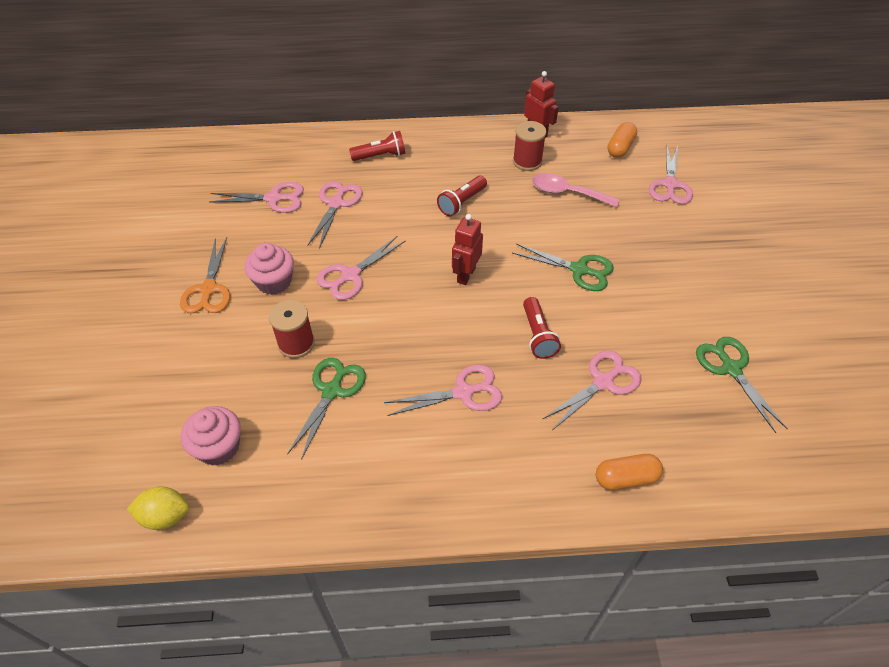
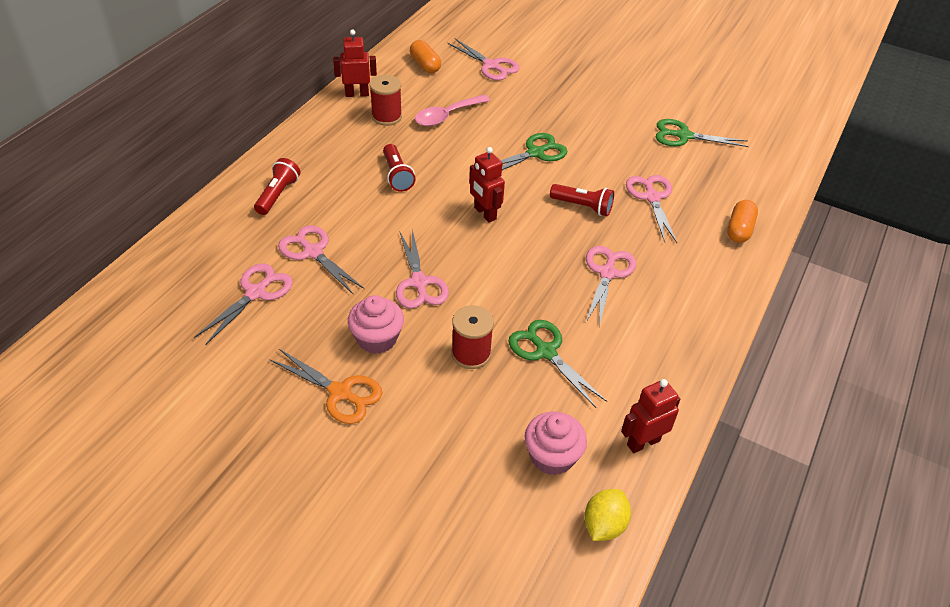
camera: 60 degrees left, 5 degrees down
none -> red robot [621,379,680,453]

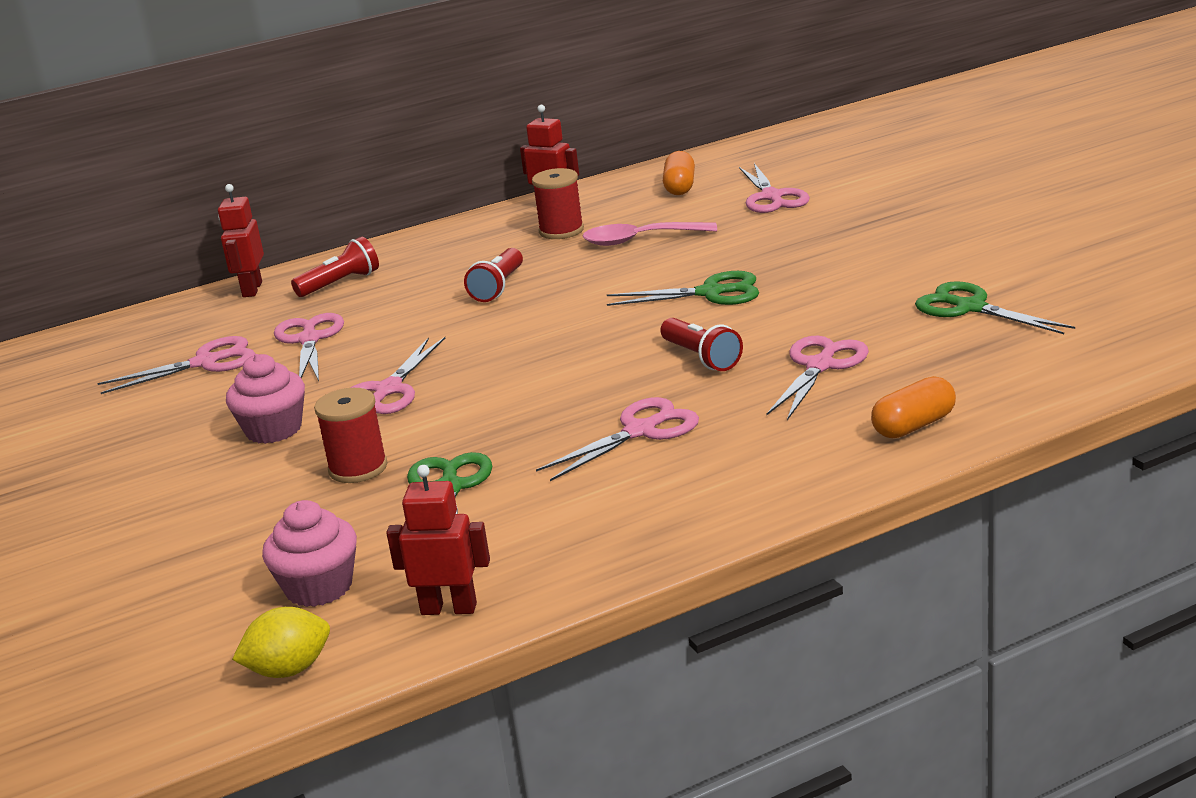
camera: 40 degrees right, 20 degrees down
orange scissors [269,349,382,424] -> none
red robot [469,147,505,222] -> red robot moved to [218,184,264,297]

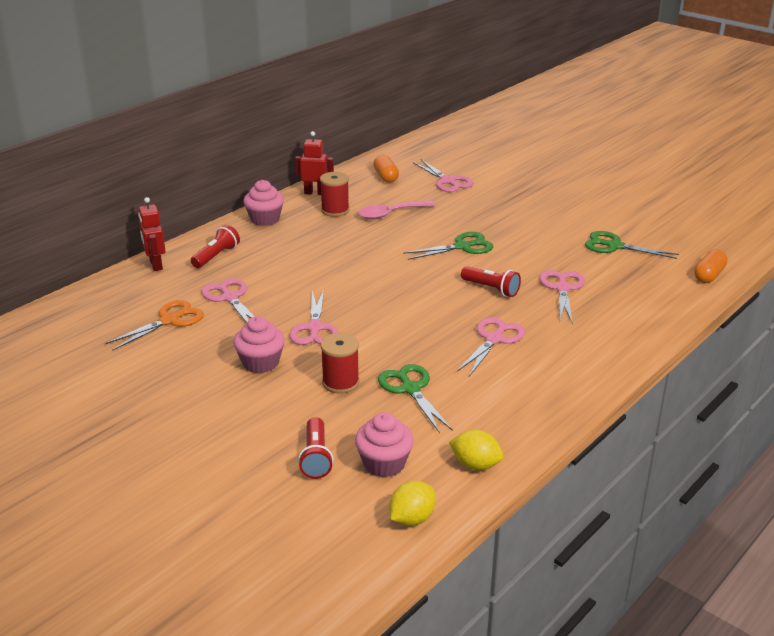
camera: 25 degrees left, 5 degrees up
pink scissors [97,336,256,394] -> orange scissors [105,300,204,350]
red robot [386,465,490,615] -> yellow lemon [449,430,503,470]
red flashlight [464,248,523,302] -> red flashlight moved to [298,417,334,479]
orange capsule [871,376,956,438] -> orange capsule moved to [694,249,728,283]
none -> pink cupcake [243,180,284,226]

